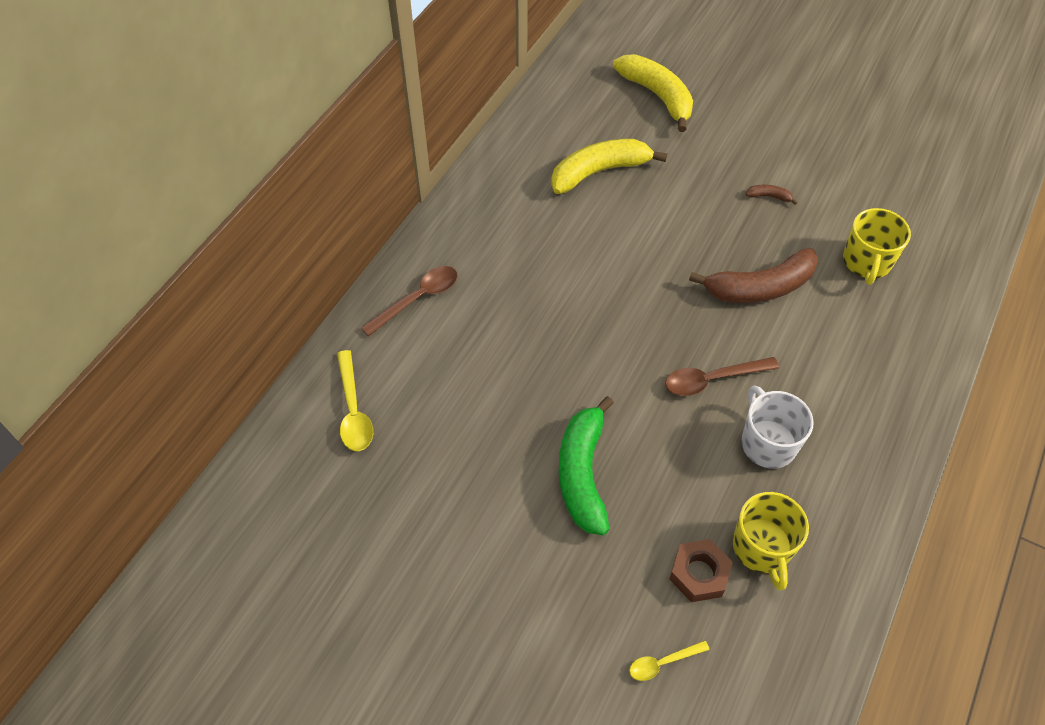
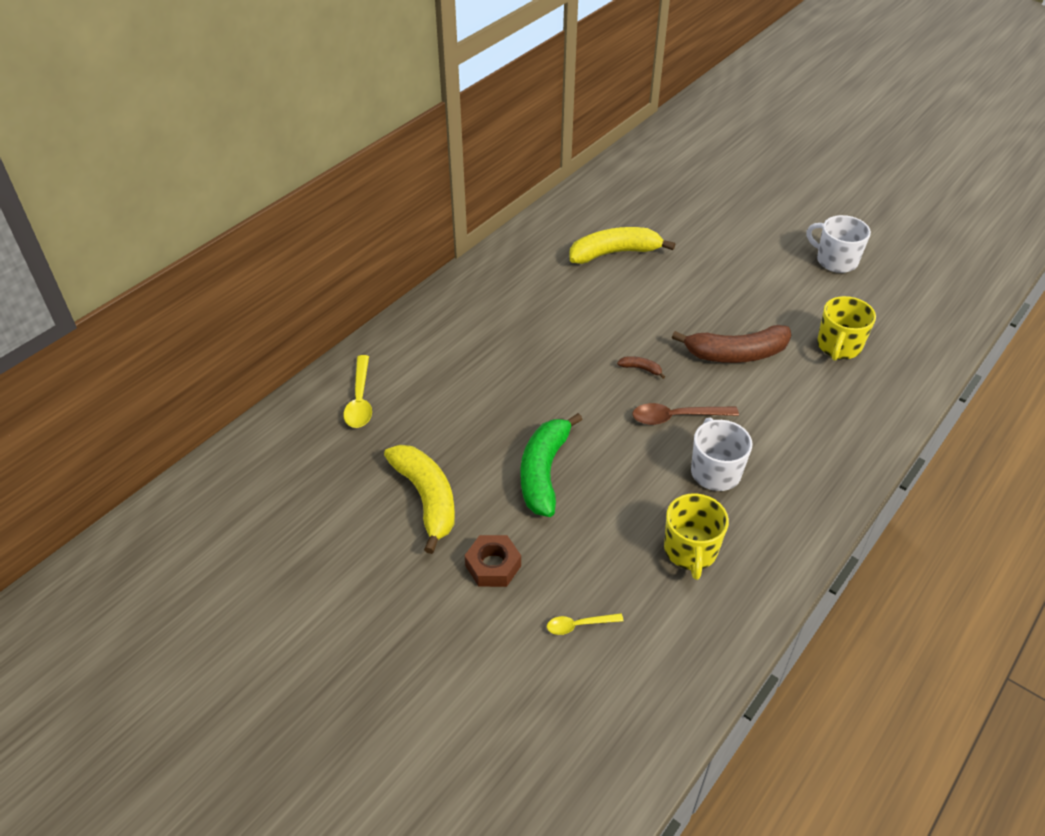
camera: 10 degrees right, 10 degrees down
brown spoon [361,266,458,336] -> none
yellow banana [613,54,693,132] -> yellow banana moved to [384,445,455,554]
brown nut [669,539,733,602] -> brown nut moved to [465,535,521,587]
brown banana [746,185,798,205] -> brown banana moved to [617,356,665,379]
none -> white mug [807,215,871,273]

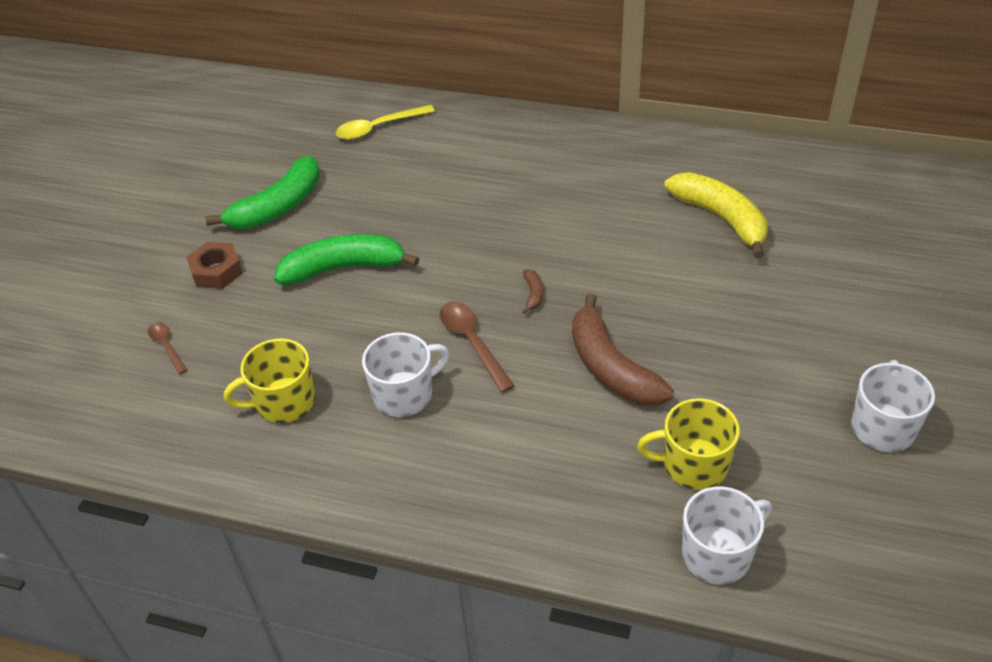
camera: 70 degrees right, 0 degrees up
yellow banana [384,445,455,554] -> green banana [205,155,320,229]
yellow spoon [547,613,624,635] -> brown spoon [148,322,187,374]
none -> white mug [682,486,772,584]

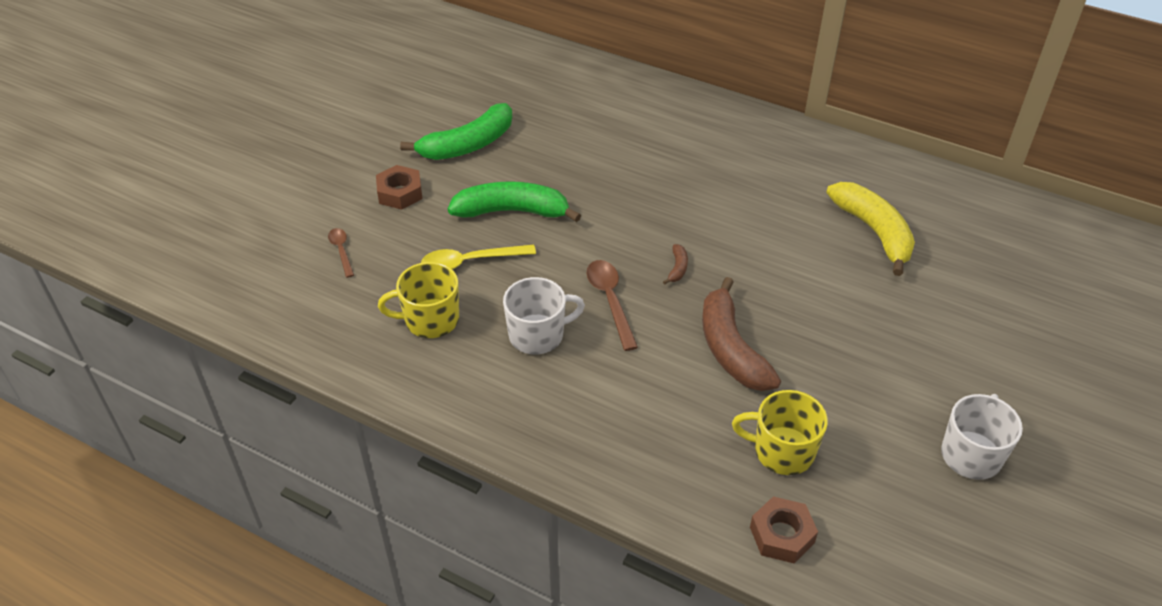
camera: 10 degrees right, 0 degrees up
yellow spoon [336,105,435,140] -> yellow spoon moved to [421,245,536,269]
white mug [682,486,772,584] -> brown nut [750,496,818,563]

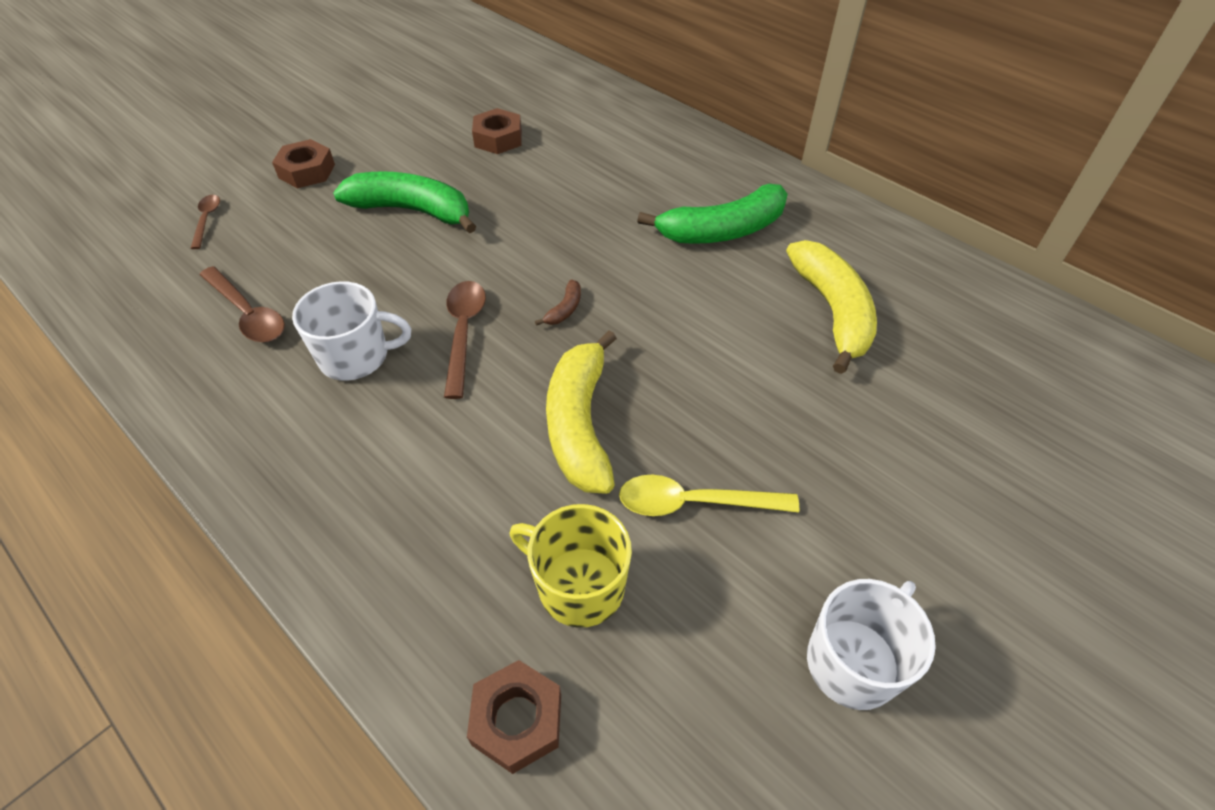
camera: 15 degrees right, 5 degrees up
yellow mug [378,262,459,338] -> brown spoon [200,266,285,342]
green banana [400,103,512,160] -> green banana moved to [637,184,788,244]
yellow spoon [421,245,536,269] -> yellow spoon moved to [619,475,799,516]
brown banana [702,277,781,391] -> yellow banana [546,330,617,494]
none -> brown nut [472,108,522,154]

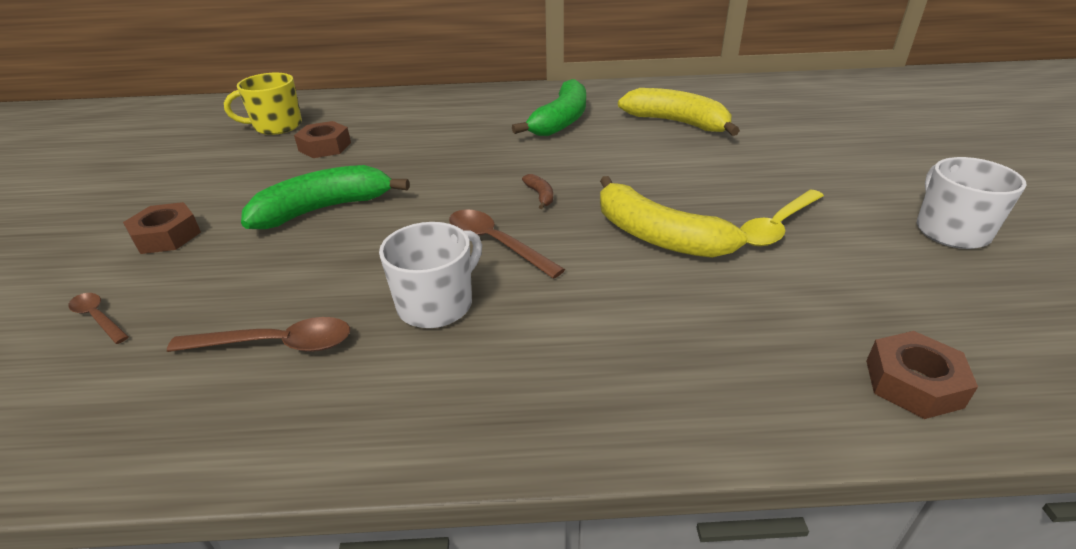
camera: 45 degrees left, 15 degrees down
yellow mug [510,504,632,628] -> yellow mug moved to [224,73,302,135]

